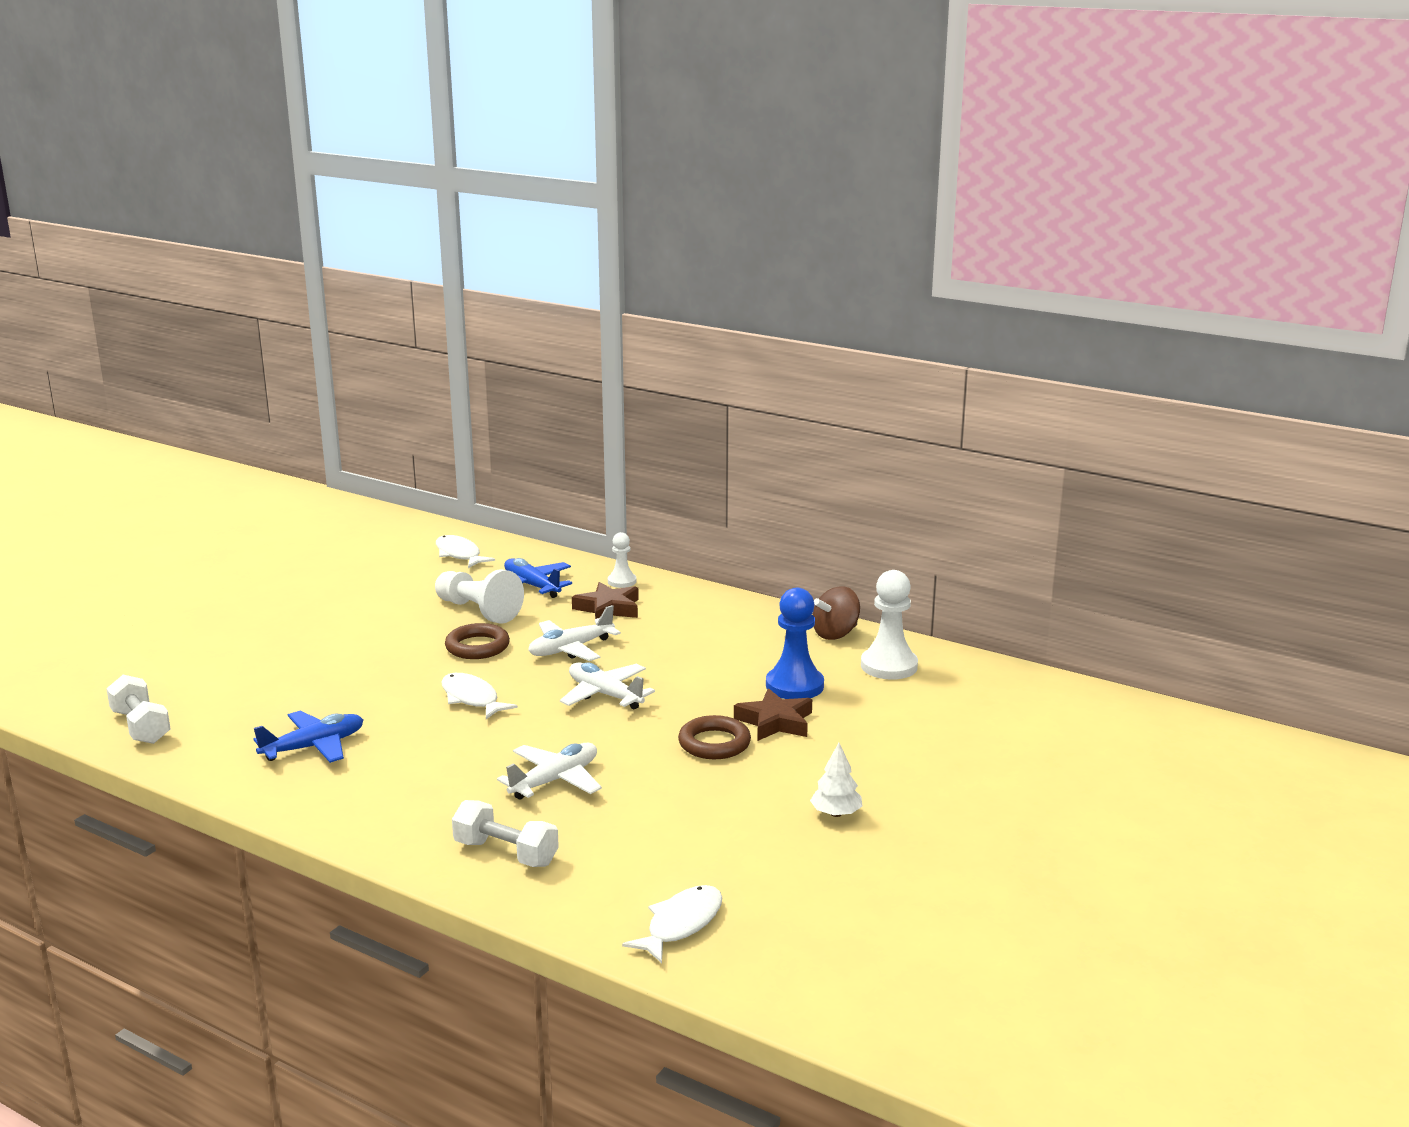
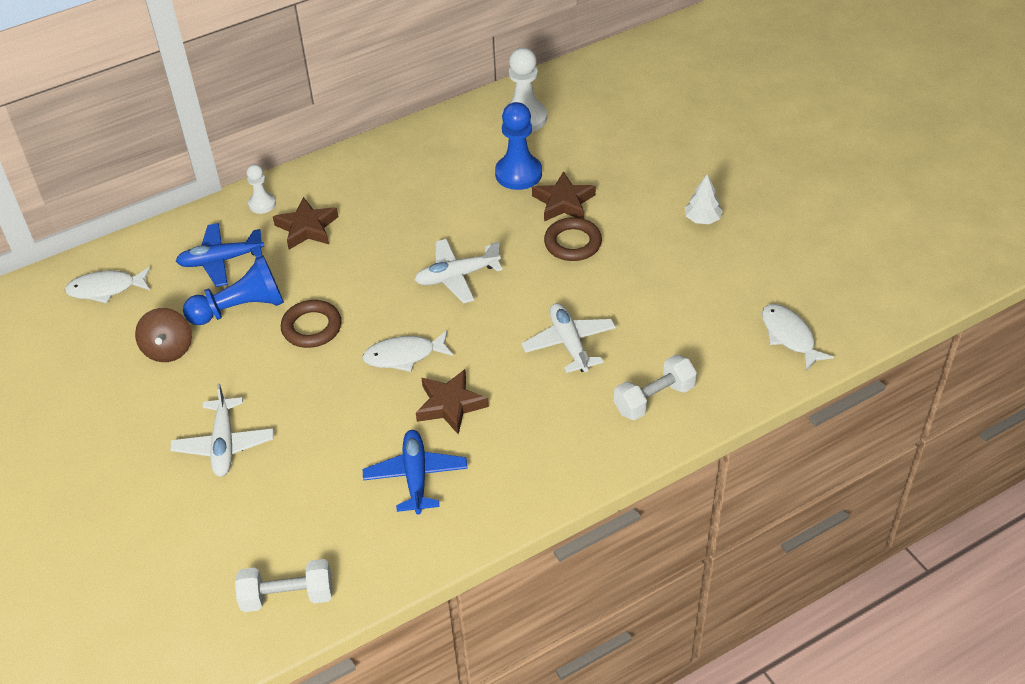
camera: 60 degrees left, 25 degrees up
white pawn [435,569,524,624] -> blue pawn [183,255,284,325]
white plane [528,605,621,661] -> white plane moved to [170,383,273,477]
brown spinning top [812,586,860,640] -> brown spinning top moved to [135,308,192,362]
none -> brown star [416,369,489,434]

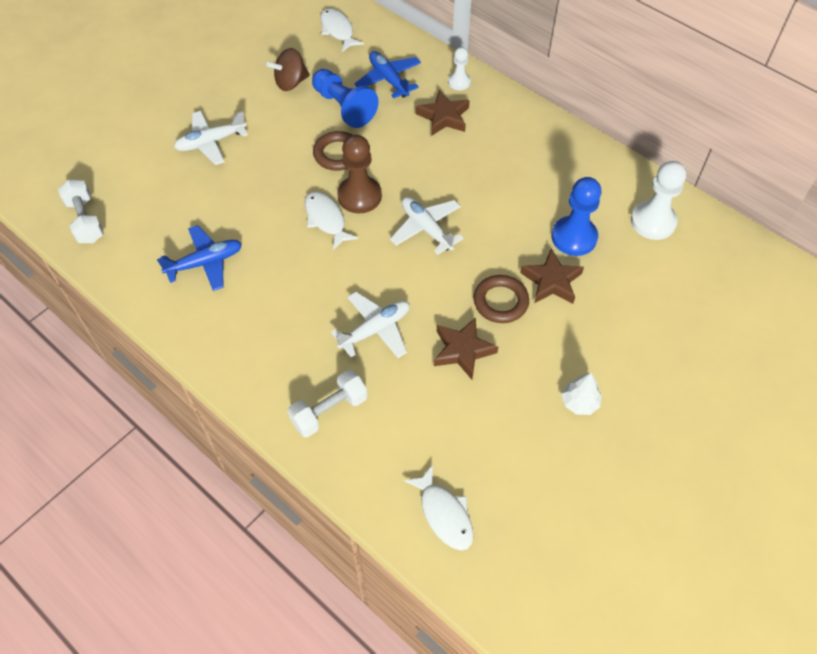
camera: 70 degrees right, 10 degrees up
brown star [416,369,489,434] -> brown star moved to [434,317,498,379]
white dumbbell [614,355,697,420] -> white dumbbell turned 75 degrees counterclockwise [287,370,367,437]
white fish [762,304,834,370] -> white fish turned 105 degrees clockwise [404,465,474,551]
none -> brown pawn [337,135,382,214]

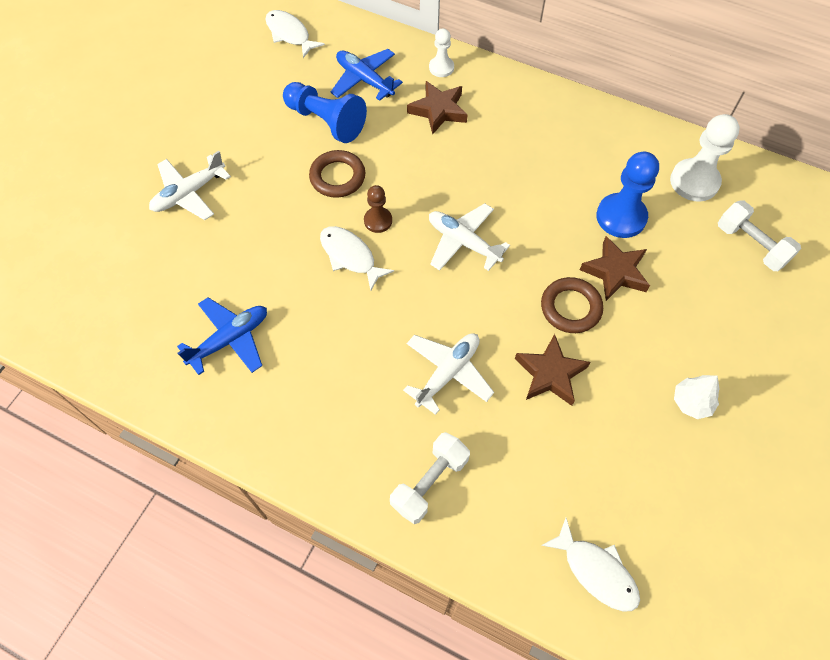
camera: 15 degrees left, 5 degrees up
white dumbbell [58,179,104,243] -> white dumbbell moved to [718,201,801,271]
brown spinning top [266,48,310,91] -> none
brown pawn [337,135,382,214] -> brown pawn [364,185,392,233], size x0.57

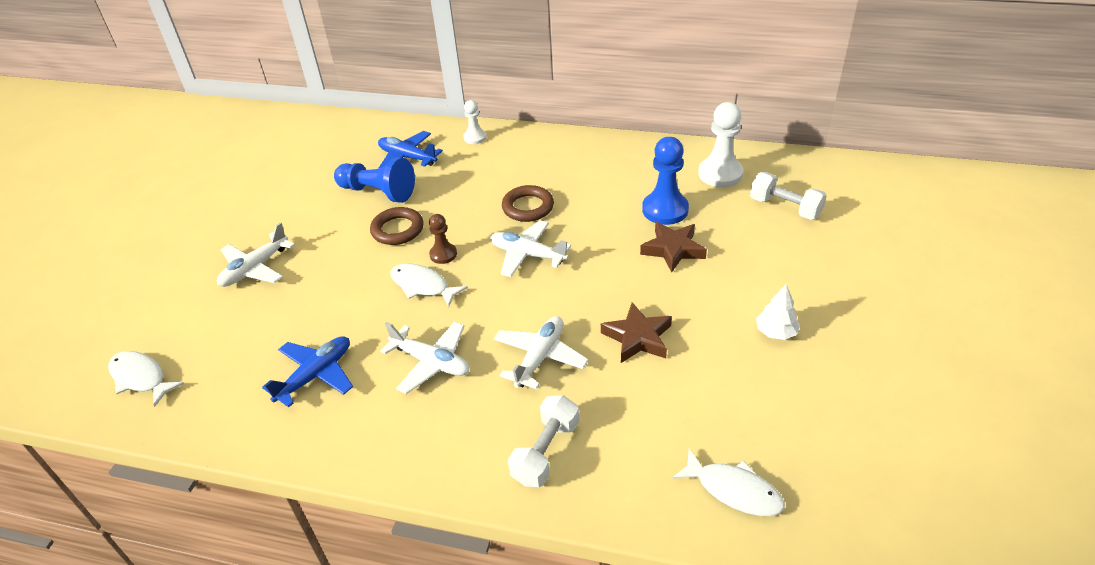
camera: 10 degrees left, 20 degrees down
white fish [265,10,325,58] -> white fish moved to [108,351,184,407]
brown star [407,81,468,135] -> none
brown ring [541,277,603,333] -> brown ring moved to [502,185,554,222]
none -> white plane [380,321,469,394]

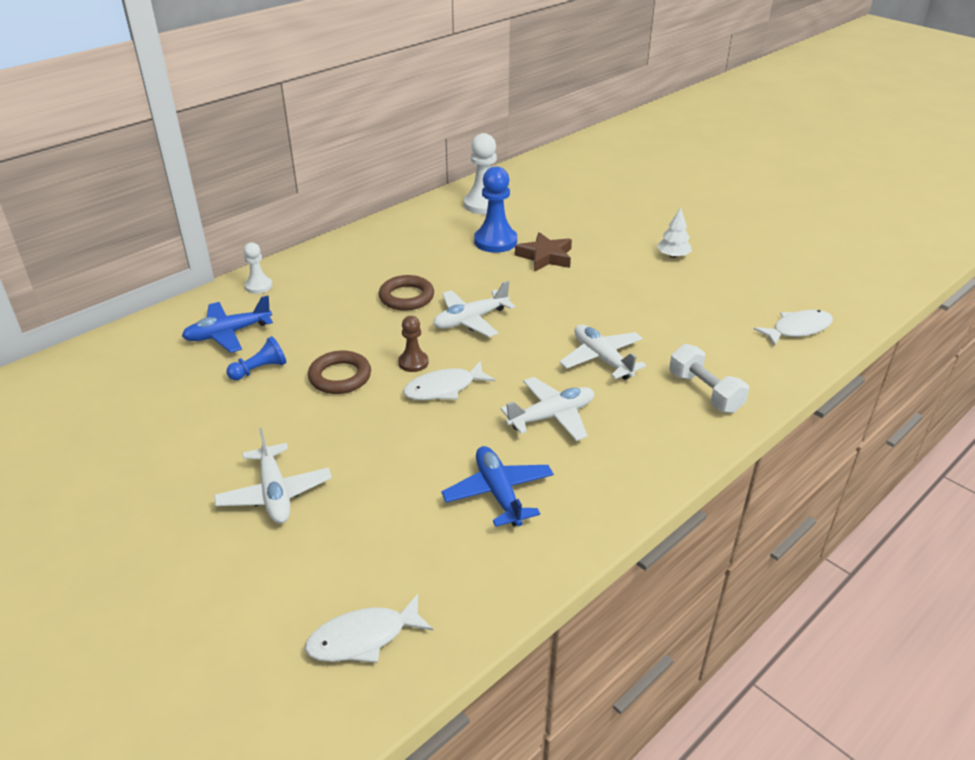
camera: 60 degrees left, 5 degrees down
blue pawn [334,158,415,203] -> blue pawn [227,336,286,380], size x0.57
brown star [601,302,672,363] -> none
white dumbbell [750,172,827,220] -> none

